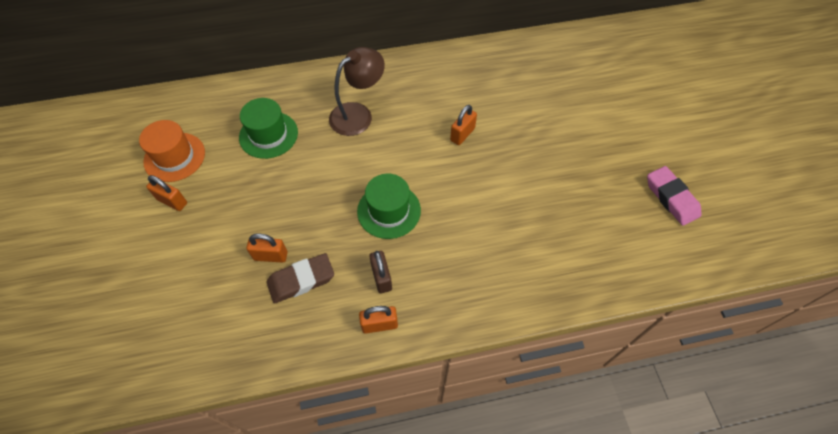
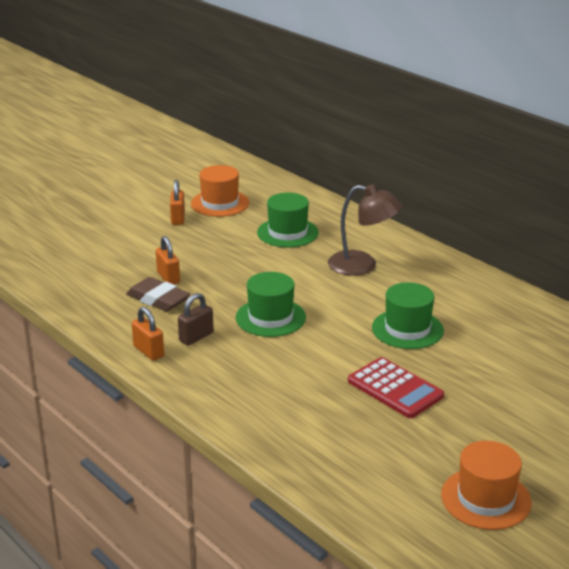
camera: 60 degrees right, 30 degrees down
orange padlock [450,105,477,145] -> green hat [372,282,444,349]
pink eraser [647,166,702,226] -> orange hat [441,441,532,530]
none -> red calculator [348,357,444,418]

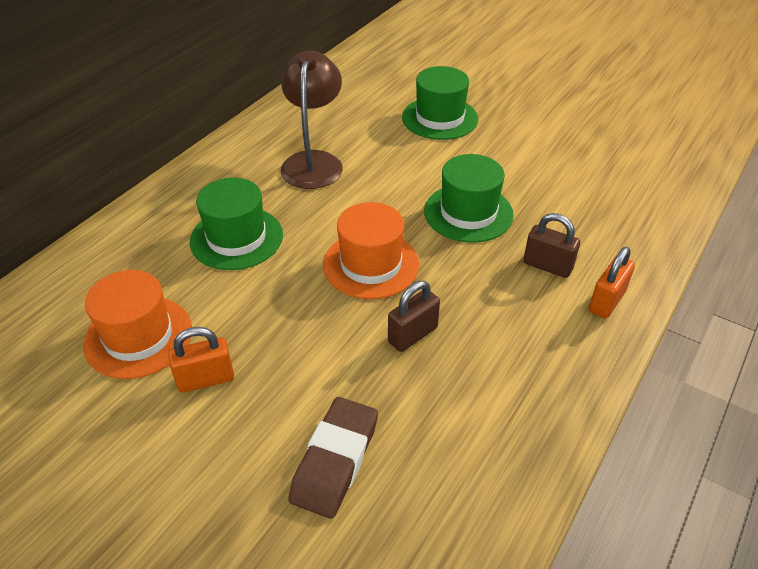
camera: 105 degrees left, 15 degrees up
brown eraser [126,277,190,311] -> brown eraser moved to [289,397,378,519]
orange padlock [156,236,180,284] -> brown padlock [388,281,440,352]
red calculator [348,357,444,418] -> none
orange hat [441,441,532,530] -> orange hat moved to [323,202,419,299]

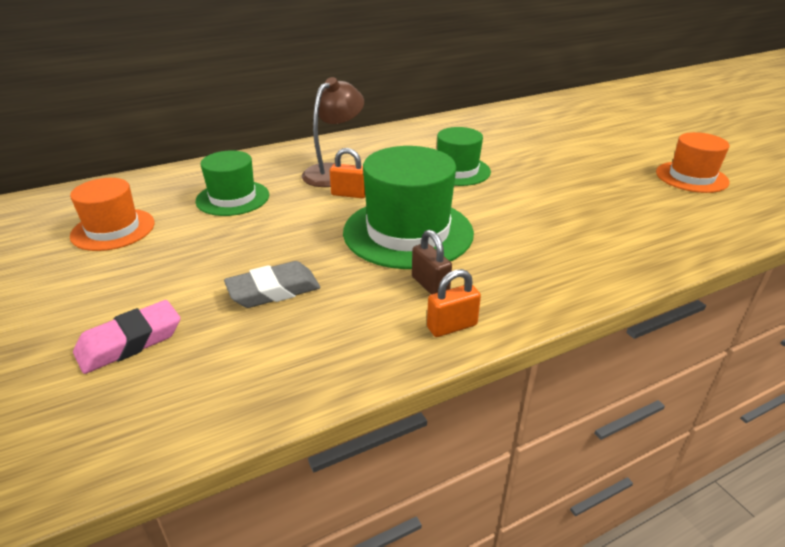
camera: 30 degrees right, 10 degrees down
orange padlock [168,327,234,393] -> orange padlock moved to [330,148,365,198]
brown eraser [289,397,378,519] -> pink eraser [73,300,181,374]
orange hat [323,202,419,299] -> orange hat moved to [656,132,730,193]
brown padlock [388,281,440,352] -> grey eraser [224,261,320,308]
green hat [424,154,514,243] -> green hat [343,146,474,269], size x1.64

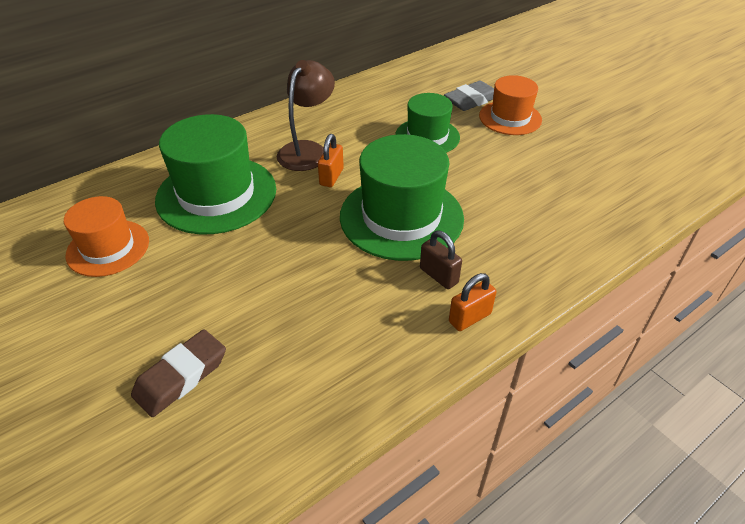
camera: 10 degrees left, 10 degrees up
pink eraser [73,300,181,374] -> brown eraser [131,329,226,417]
green hat [196,150,269,216] -> green hat [155,114,276,234], size x1.64
grey eraser [224,261,320,308] -> grey eraser moved to [444,81,494,111]
orange padlock [330,148,365,198] -> orange padlock turned 75 degrees counterclockwise [318,134,344,187]
orange hat [656,132,730,193] -> orange hat moved to [479,75,542,135]

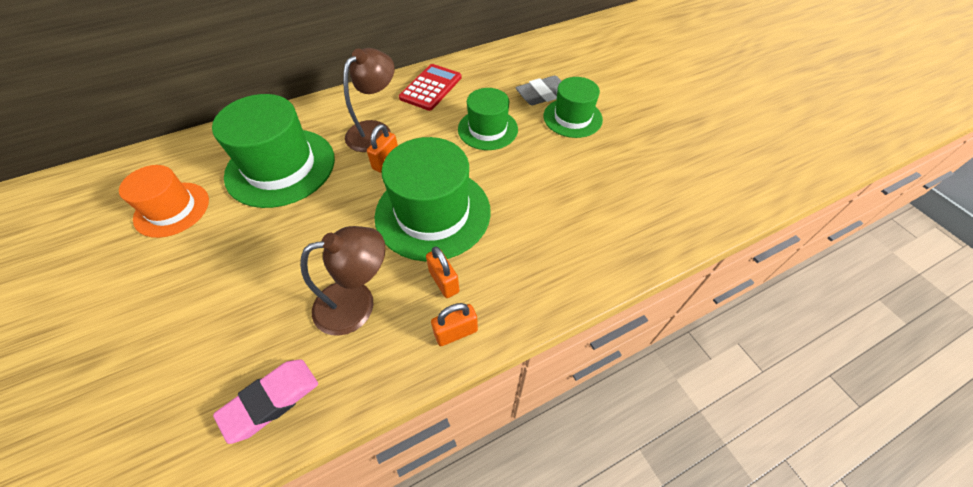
camera: 10 degrees right, 10 degrees up
brown eraser [131,329,226,417] -> none
brown padlock [420,231,462,289] -> orange padlock [426,246,459,298]
orange hat [479,75,542,135] -> green hat [543,77,603,138]
none -> pink eraser [213,359,318,444]
none -> brown lamp [300,226,386,336]
none -> red calculator [399,64,462,111]

